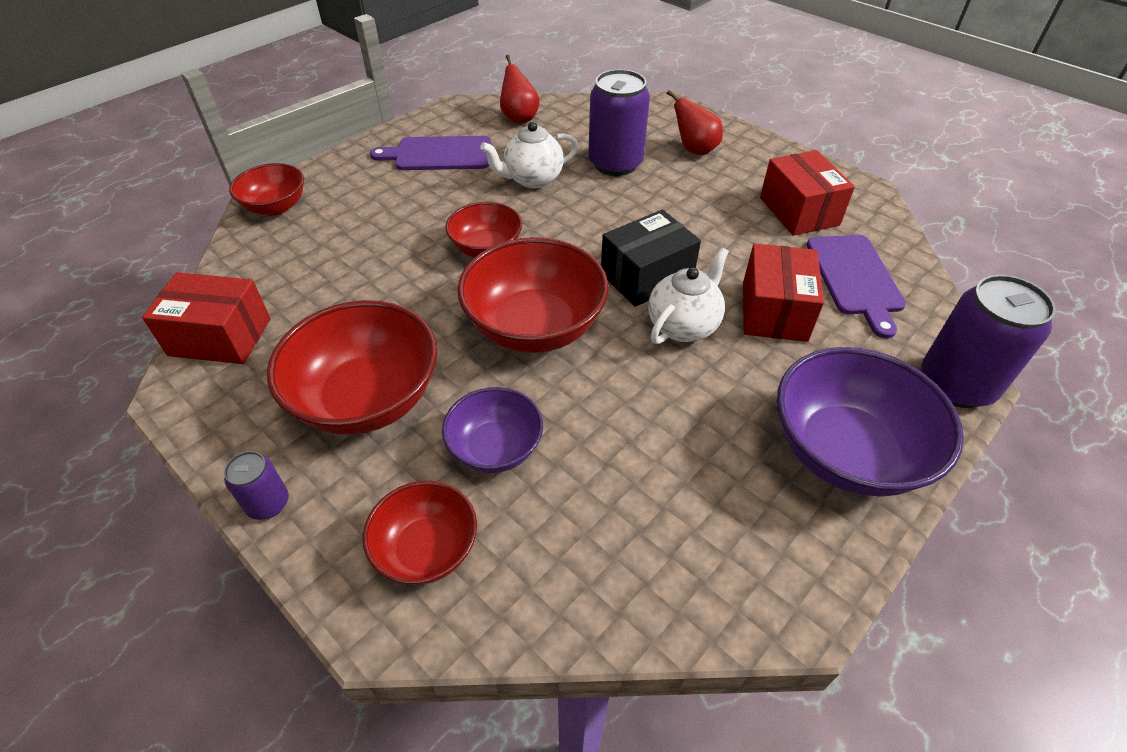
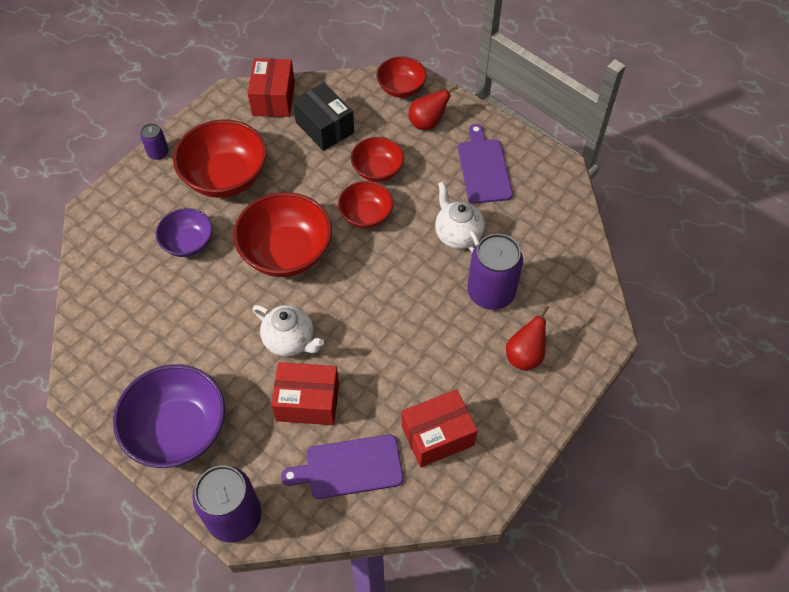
camera: 85 degrees right, 10 degrees up
red bowl [363,481,477,585] -> red bowl moved to [351,137,404,182]
red pear [500,55,540,124] -> red pear moved to [408,85,458,130]
black box [601,210,701,307] -> black box moved to [293,82,354,151]

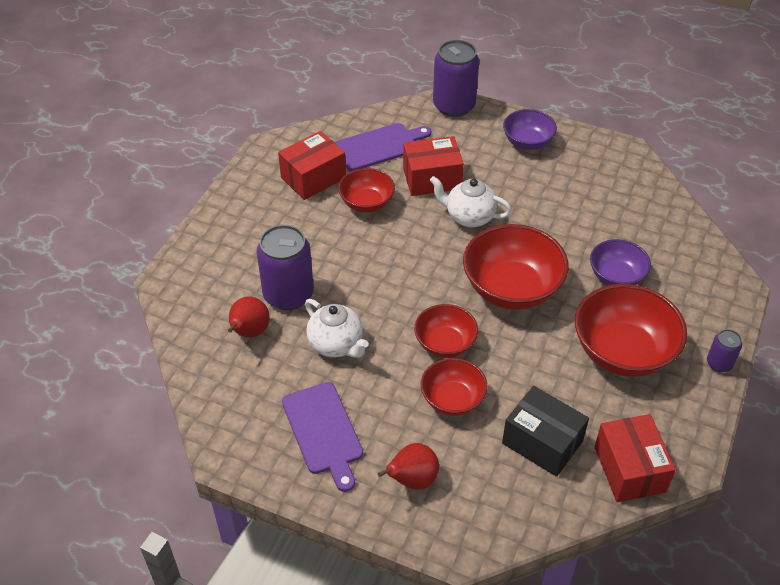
camera: 165 degrees right, 10 degrees down
purple bowl [113,364,225,468] -> purple bowl [503,109,557,150], size x0.59
red bowl [377,57,427,98] -> red bowl moved to [338,168,395,213]
red pear [506,306,549,371] -> red pear moved to [228,297,270,337]

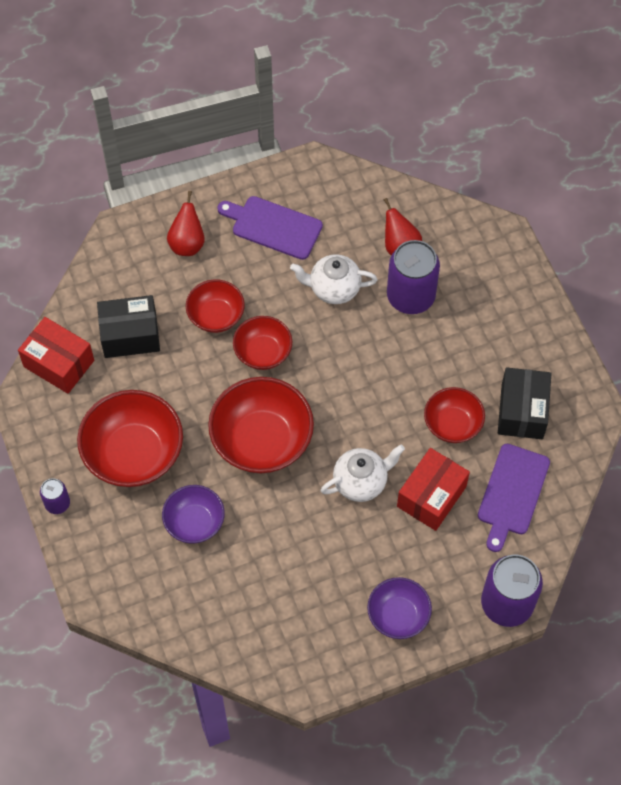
camera: 135 degrees right, 15 degrees up
red box [278,131,346,200] -> black box [498,367,552,439]

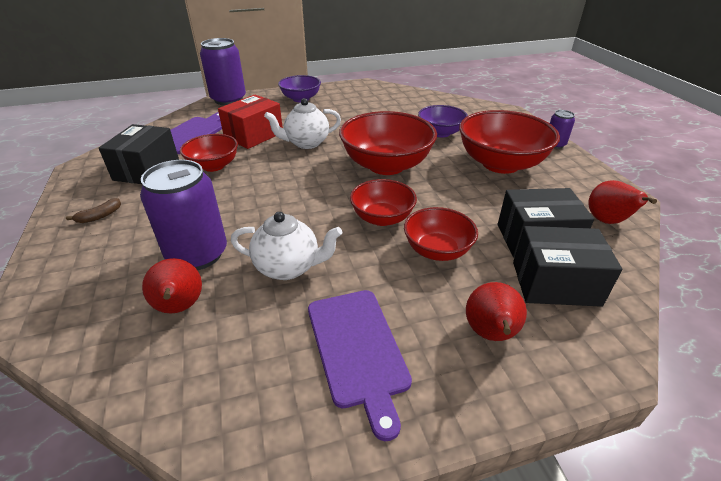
camera: 175 degrees left, 25 degrees down
red box [18,317,94,394] -> red pear [588,180,657,224]
purple cutting board [217,196,323,260] -> purple cutting board turned 45 degrees clockwise [308,290,412,441]
none -> brown banana [66,198,121,223]
none -> black box [513,226,622,307]

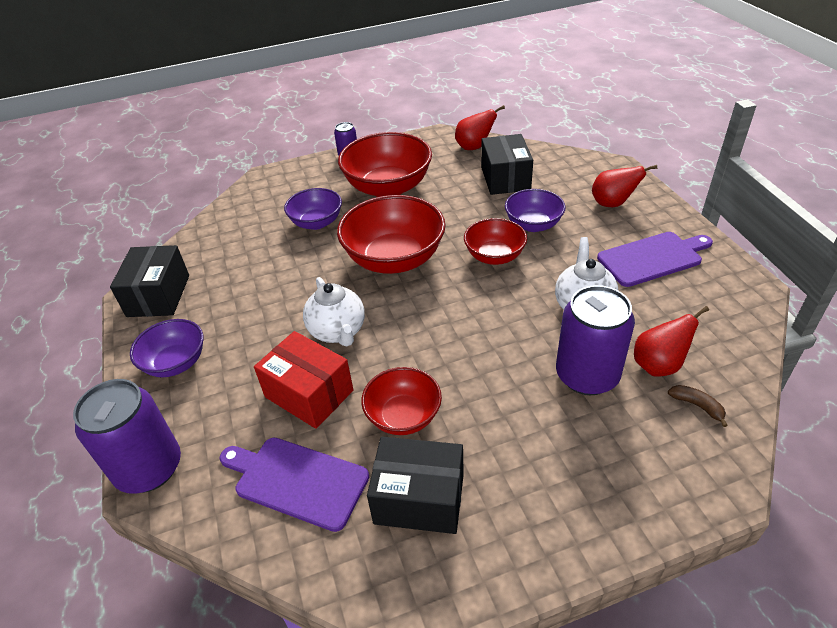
camera: 90 degrees left, 5 degrees up
brown banana [66,198,121,223] -> brown banana moved to [668,385,728,427]
red bowl [404,207,478,261] -> purple bowl [505,189,566,232]
black box [513,226,622,307] -> black box moved to [110,245,189,317]

